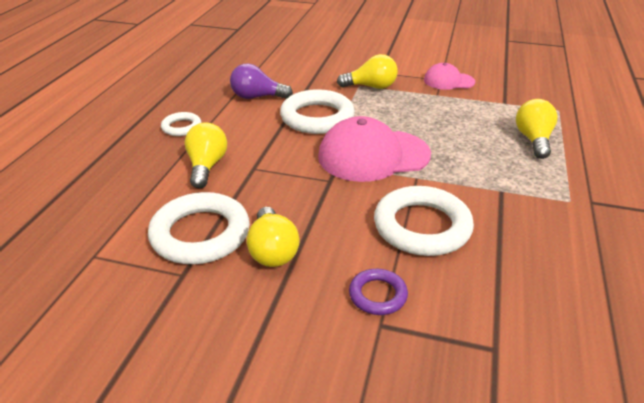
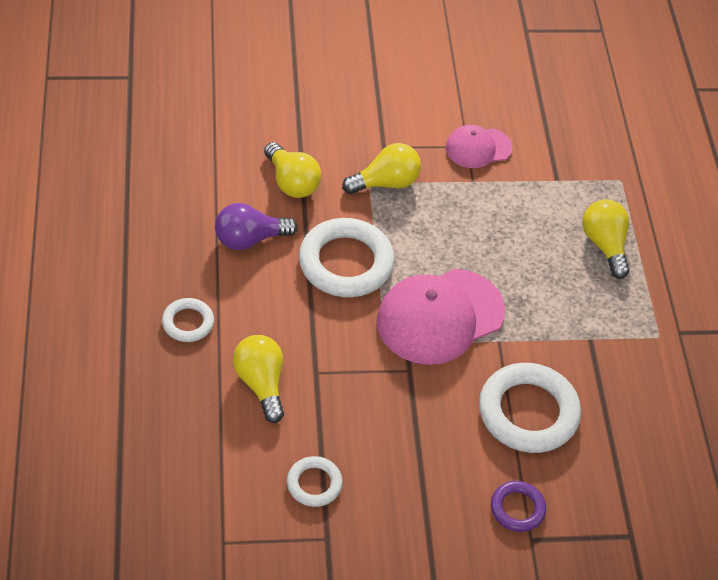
camera: 25 degrees left, 15 degrees up
white ring [148,192,250,264] -> white ring [287,456,343,507], size x0.52
yellow light bulb [247,207,300,267] -> yellow light bulb moved to [264,142,321,198]

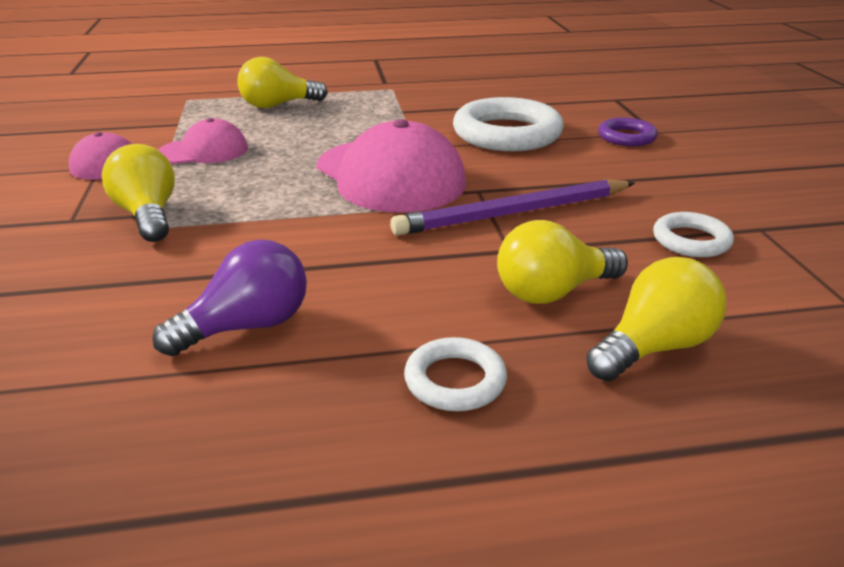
camera: 90 degrees left, 20 degrees down
purple light bulb [215,203,298,250] -> purple light bulb turned 105 degrees counterclockwise [152,239,307,356]
yellow light bulb [264,142,321,198] -> yellow light bulb moved to [586,257,726,381]
white ring [299,218,395,297] -> none
none -> pink cap [158,118,248,164]
none -> purple pencil [390,179,635,235]

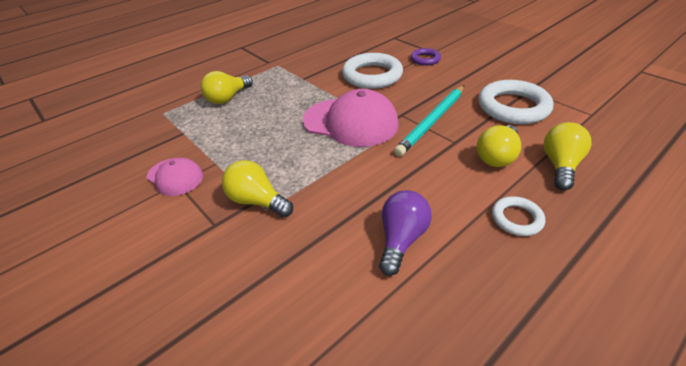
camera: 30 degrees left, 10 degrees up
pink cap [158,118,248,164] -> none
purple pencil [390,179,635,235] -> turquoise pencil [394,85,464,156]
white ring [653,212,734,257] -> white ring [479,80,554,124], size x1.92

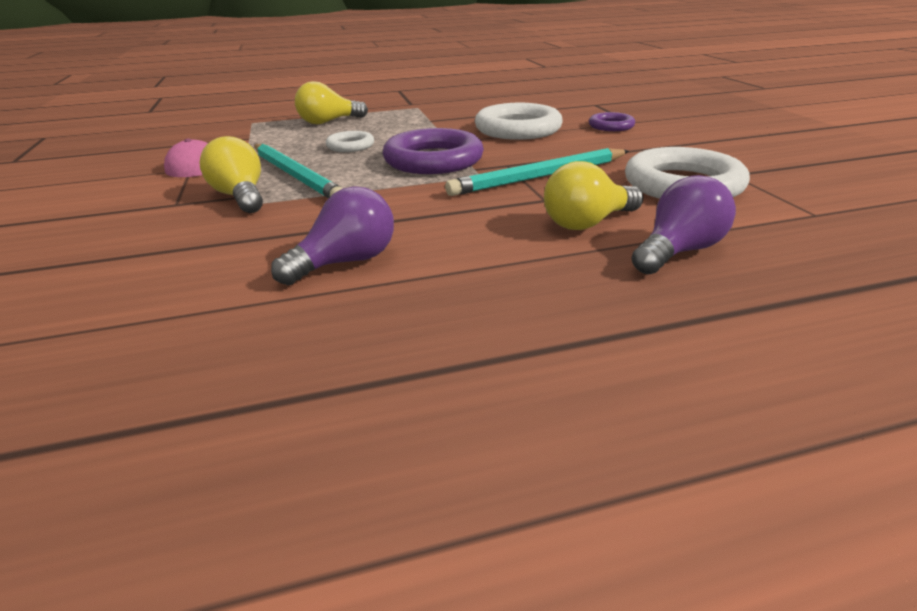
camera: 25 degrees right, 10 degrees down
pink cap [303,89,399,147] -> purple ring [382,128,484,174]
white ring [492,196,545,236] -> white ring moved to [326,131,374,152]
yellow light bulb [543,122,591,190] -> purple light bulb [631,175,736,275]
none -> turquoise pencil [254,144,343,199]

